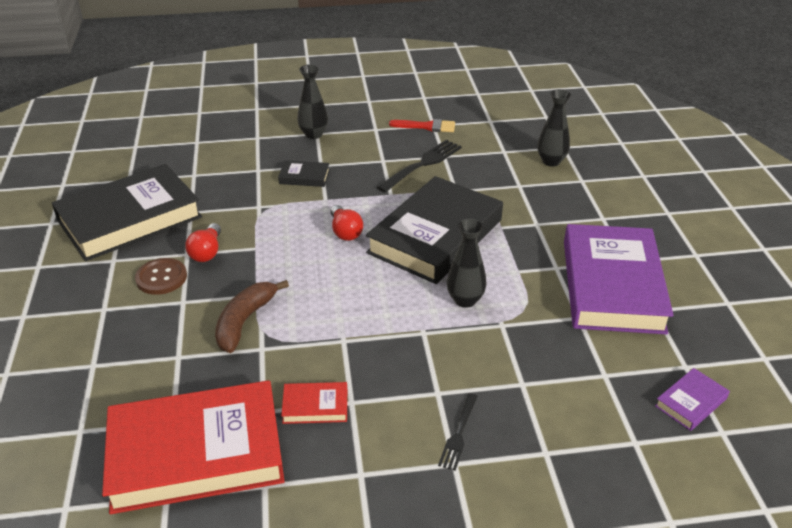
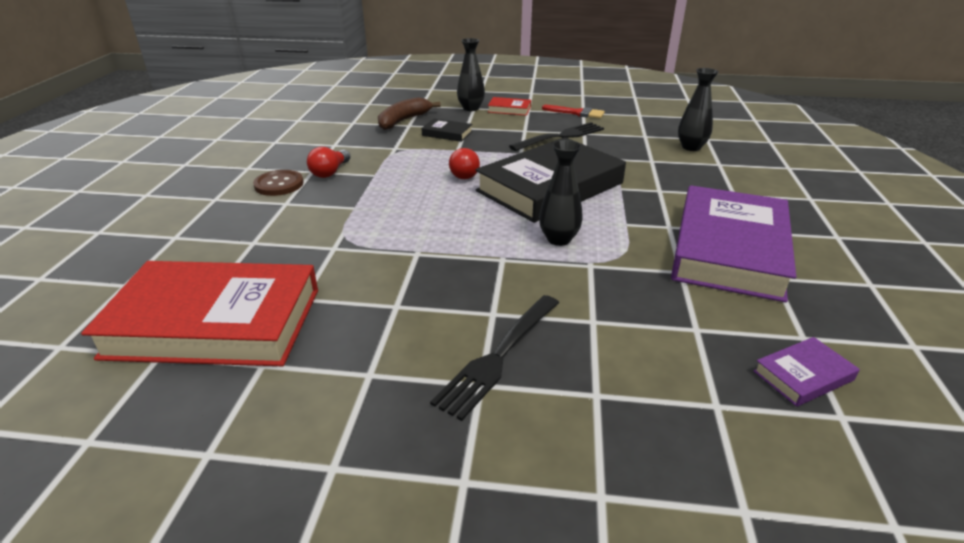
camera: 15 degrees right, 5 degrees down
black book [52,164,202,261] -> none
brown banana [215,280,289,353] -> brown banana moved to [378,97,441,130]
red book [281,382,347,424] -> red book moved to [488,97,531,116]
black fork [438,393,478,471] -> black fork [430,295,559,421], size x1.71

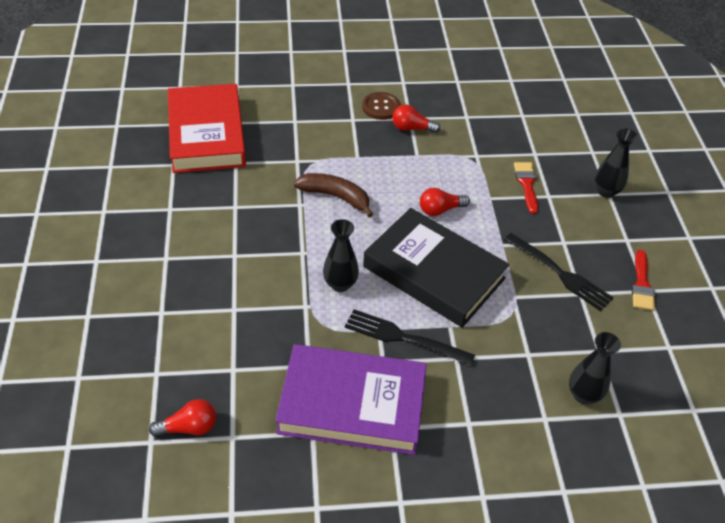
camera: 75 degrees right, 15 degrees up
brown banana [378,97,441,130] -> brown banana moved to [294,173,373,217]
black book [422,119,473,142] -> red brush [514,162,538,214]
black fork [430,295,559,421] -> black fork moved to [345,309,475,366]
red book [488,97,531,116] -> none
purple book [753,337,860,407] -> red light bulb [149,399,216,437]

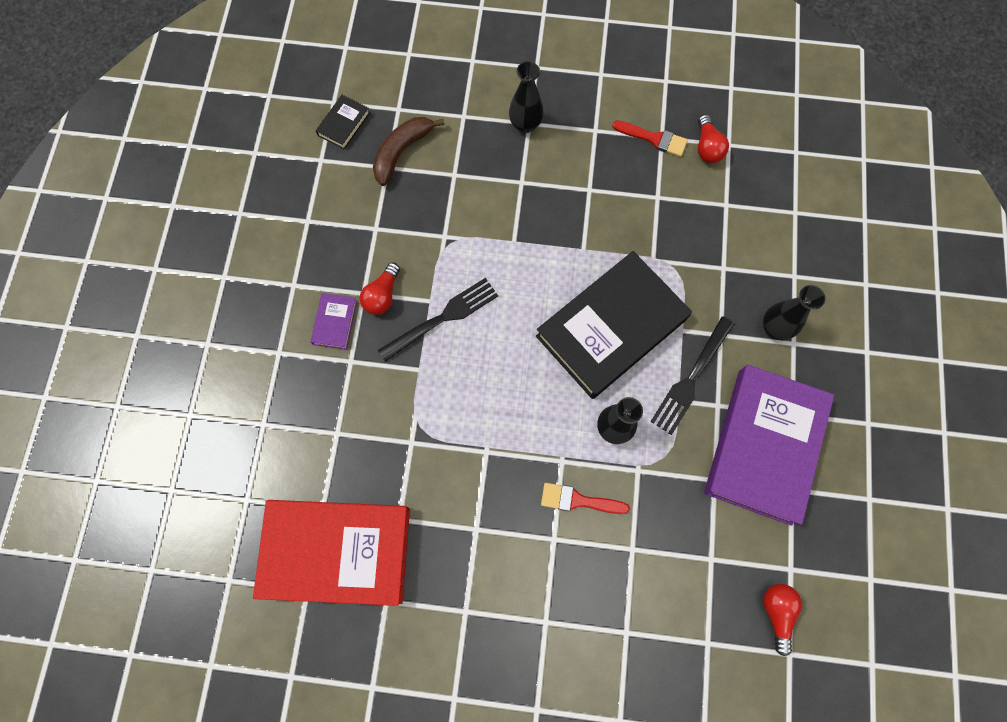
camera: 75 degrees left, 25 degrees up
brown banana [294,173,373,217] -> brown banana moved to [373,117,445,186]
brown button [362,92,400,120] -> purple book [310,293,357,350]
red light bulb [420,188,470,216] -> red light bulb moved to [698,114,729,163]
black fork [504,233,614,311] -> black fork moved to [378,278,498,362]
red brush [514,162,538,214] -> red brush moved to [541,483,630,514]
black vase [569,332,621,404] -> black vase moved to [763,285,825,340]
none -> black book [316,95,370,149]

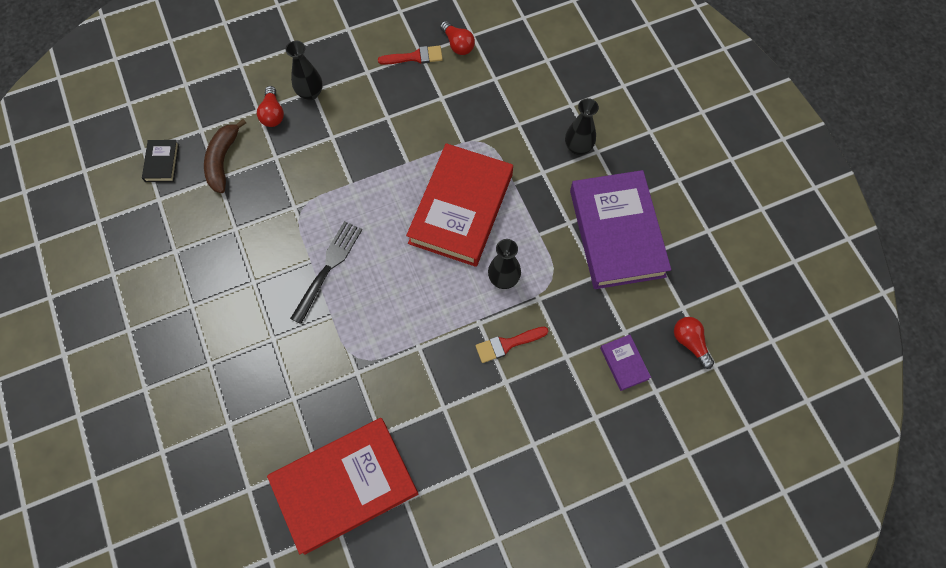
camera: 30 degrees left, 5 degrees down
purple book [310,293,357,350] -> purple book moved to [600,335,651,391]
red light bulb [360,263,400,315] -> red light bulb moved to [257,86,284,127]
black book [536,251,692,399] -> red book [406,143,513,267]
black fork [650,317,734,435] -> none

